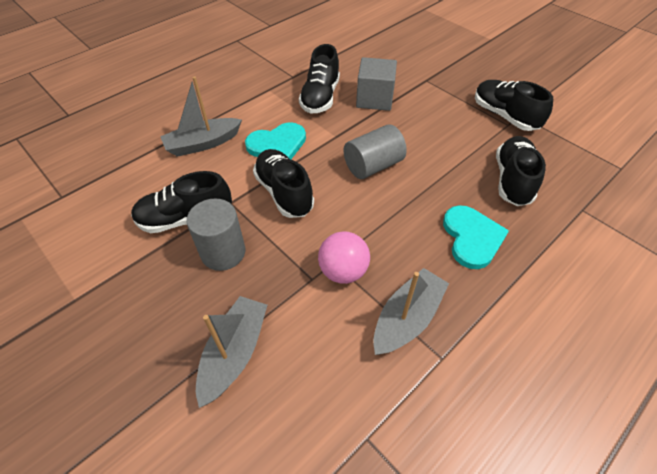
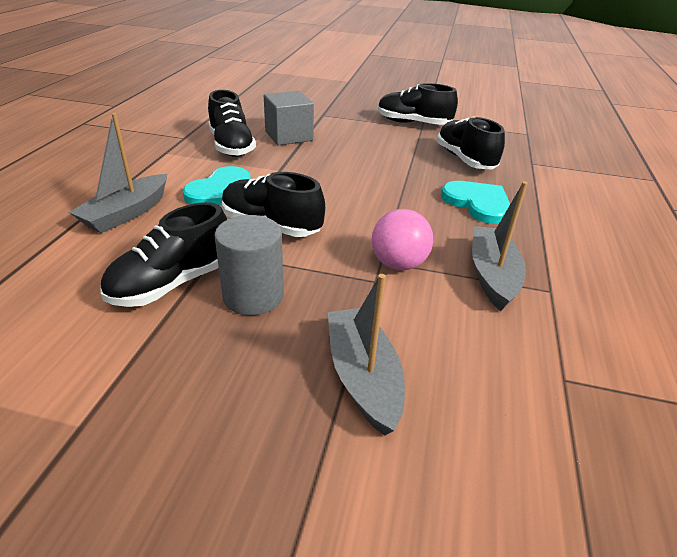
camera: 35 degrees left, 15 degrees down
grey cylinder [344,124,407,179] -> none

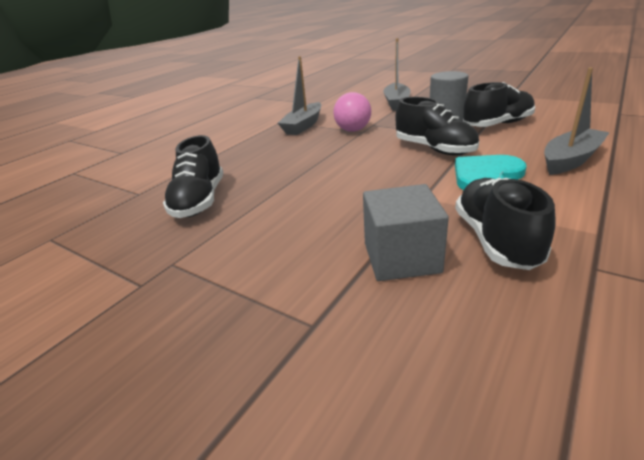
camera: 155 degrees left, 5 degrees down
black shoe [378,83,458,125] -> none
turquoise heart [441,181,510,224] -> none

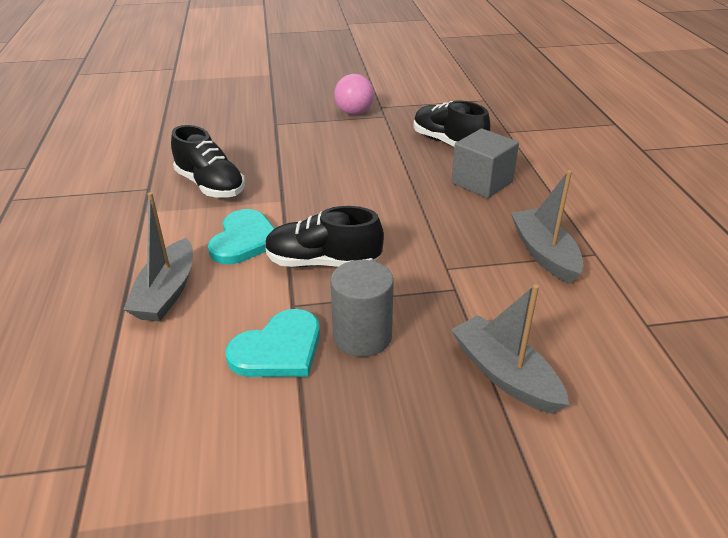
camera: 135 degrees right, 5 degrees up
pink ball [333,92,371,132] -> pink ball moved to [334,74,374,115]
grey cube [363,184,449,281] -> grey cube moved to [451,128,519,198]
black shoe [463,82,535,127] -> turquoise heart [226,309,320,377]

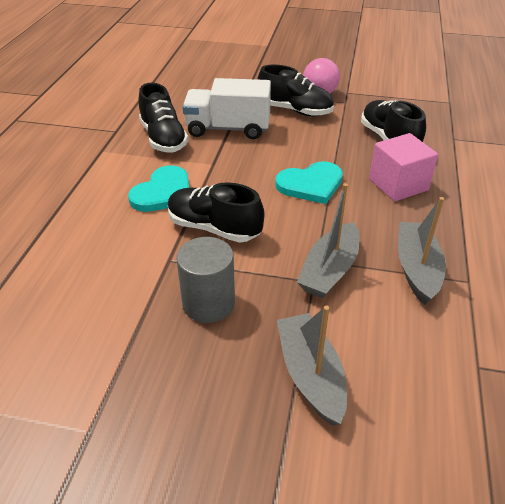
camera: 20 degrees right, 5 degrees up
grey boat [123,192,193,322] -> grey boat moved to [297,183,359,298]
turquoise heart [226,309,320,377] -> turquoise heart moved to [275,161,343,204]
grey cube [451,128,519,198] -> pink cube [369,133,438,201]
none -> white truck [183,78,271,139]
none -> black shoe [257,65,334,116]

